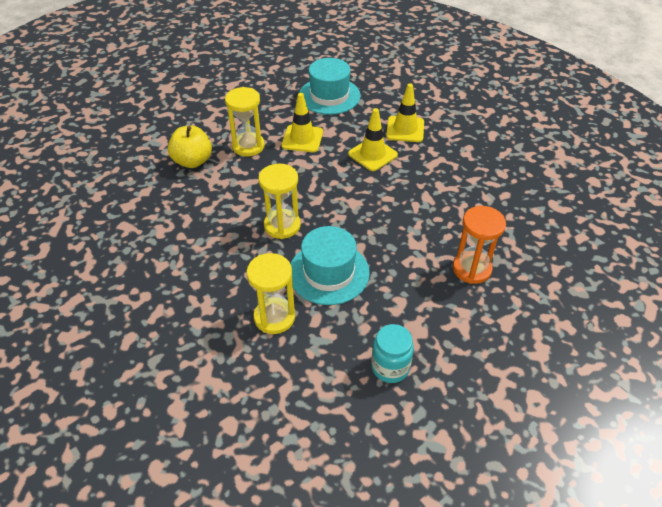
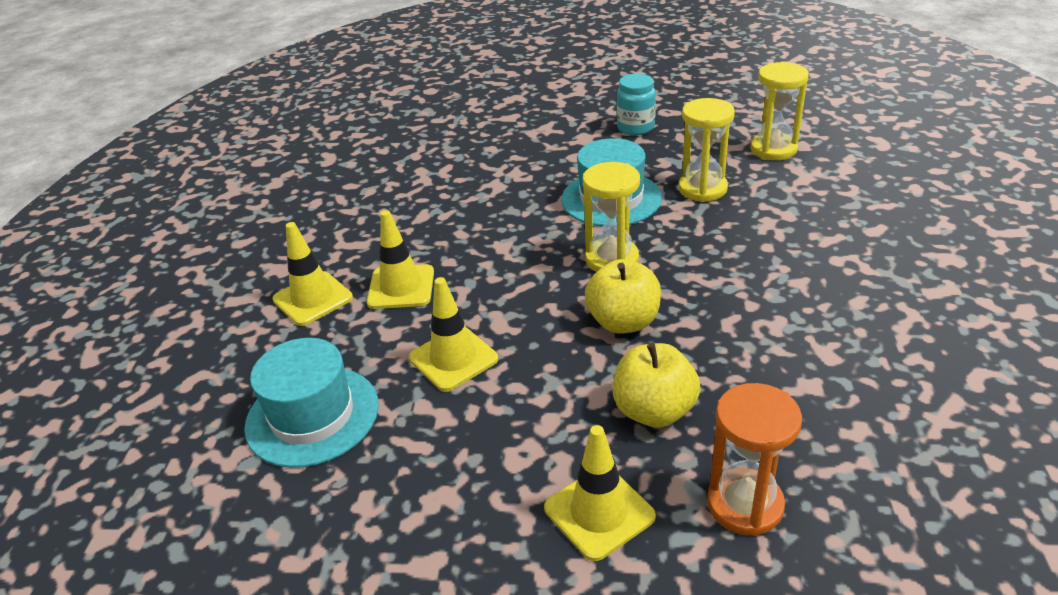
camera: 135 degrees left, 10 degrees down
yellow hourglass [225,87,265,157] -> yellow hourglass moved to [750,62,809,160]
orange hourglass [453,206,506,284] -> orange hourglass moved to [707,383,802,536]
none -> yellow traffic cone [544,425,656,561]
none -> yellow apple [585,259,661,334]

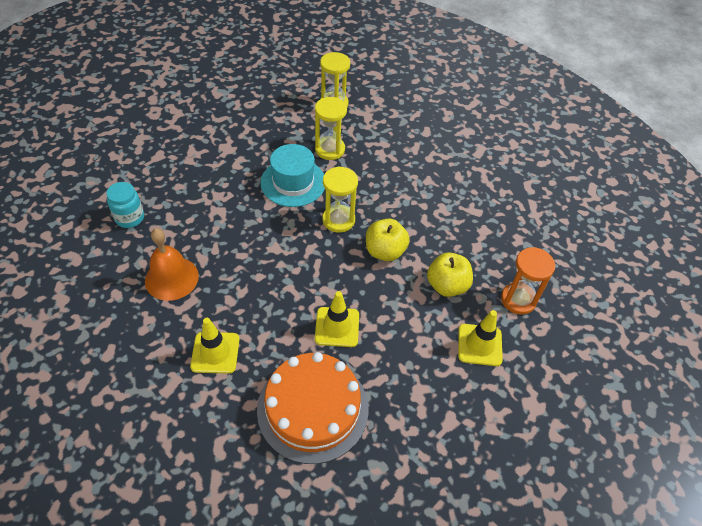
camera: 55 degrees left, 15 degrees up
turquoise hat [244,338,379,468] -> orange cake [257,352,369,464]
yellow traffic cone [367,210,434,309] -> none
turquoise jar [617,74,656,135] -> turquoise jar moved to [106,182,144,228]
none -> orange bell [145,228,199,301]

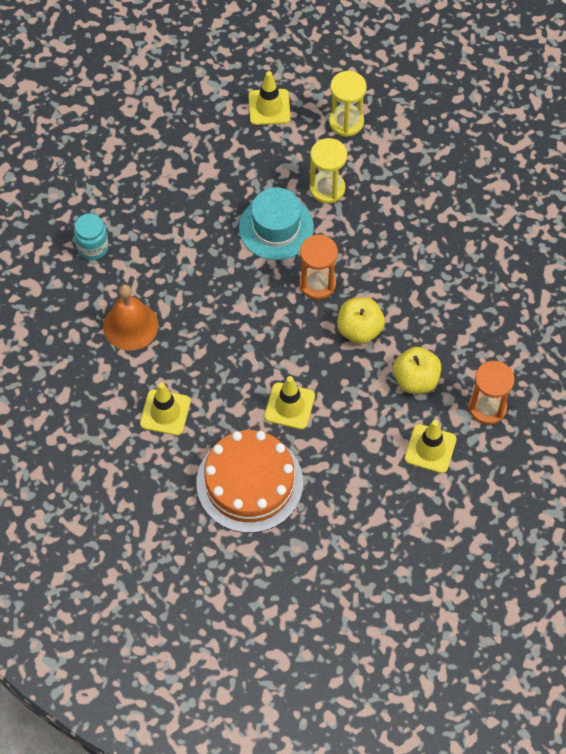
camera: 15 degrees right, 10 degrees up
yellow hourglass [322,166,358,233] -> orange hourglass [299,234,338,300]
none -> yellow traffic cone [248,71,291,125]

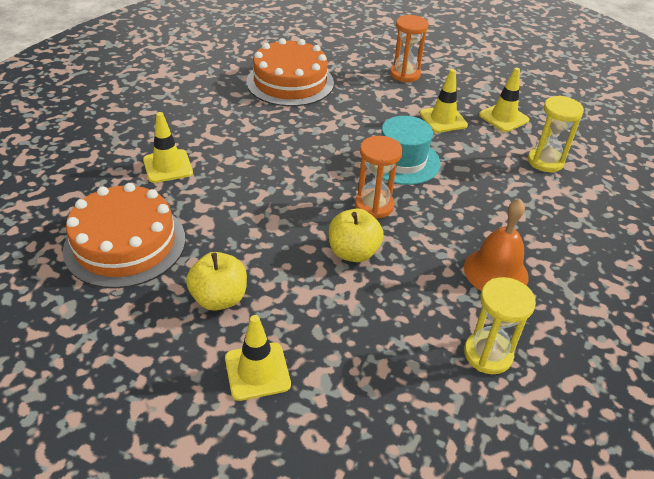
camera: 55 degrees right, 20 degrees down
turquoise jar [74,214,109,260] -> orange cake [247,38,334,106]
orange bell [103,284,158,351] -> orange bell moved to [464,199,529,291]
yellow traffic cone [264,376,315,429] -> yellow traffic cone moved to [420,69,468,133]
yellow hourglass [310,138,347,204] -> yellow hourglass moved to [464,277,536,374]
yellow apple [393,347,441,394] -> yellow apple moved to [186,252,247,311]
orange hourglass [469,361,515,425] -> orange hourglass moved to [390,15,429,82]

